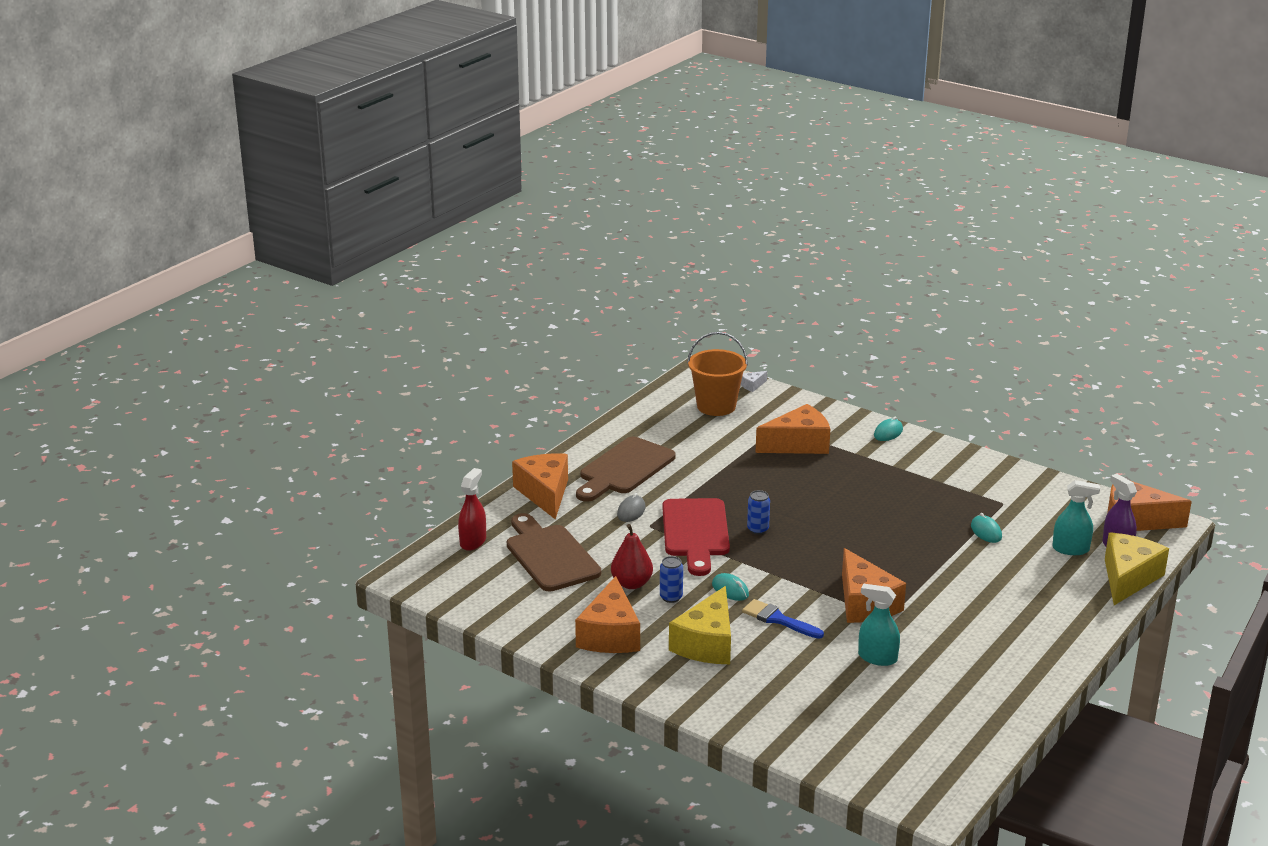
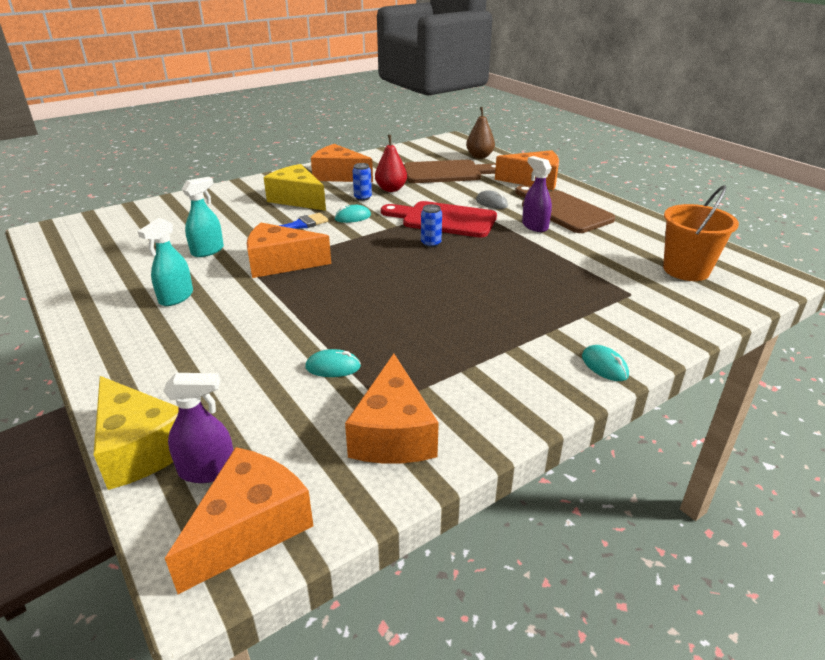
camera: 110 degrees right, 5 degrees up
red spray bottle [458,468,486,551] -> brown pear [466,107,495,159]
white cheese [741,371,767,392] -> none
orange cheese [756,404,830,454] -> orange cheese moved to [345,354,439,464]
turquoise spray bottle [1052,480,1100,555] -> turquoise spray bottle moved to [137,218,193,306]
none -> purple spray bottle [522,156,552,232]

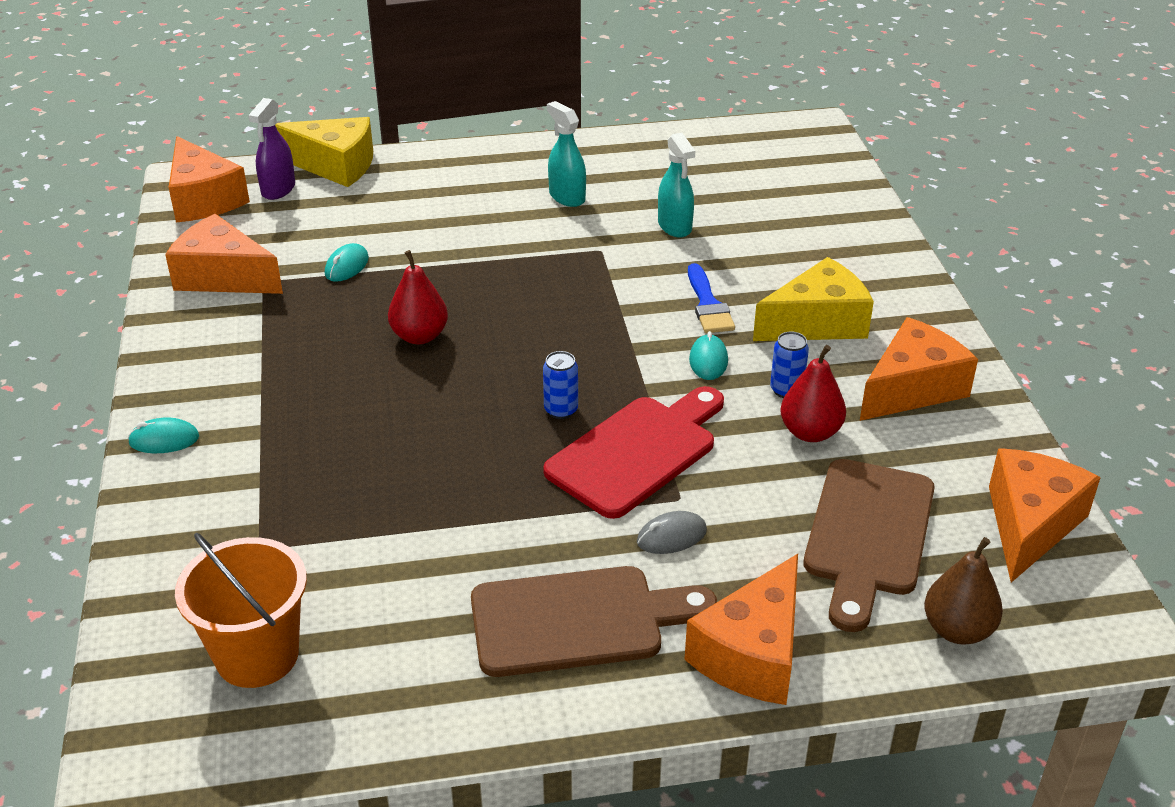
camera: 115 degrees right, 5 degrees up
yellow cheese [93,376,179,490] -> yellow cheese turned 150 degrees counterclockwise [275,117,373,187]
orange cheese [247,223,331,278] -> orange cheese moved to [989,448,1101,583]
purple spray bottle [522,156,552,232] -> none
none -> red pear [388,250,448,344]

